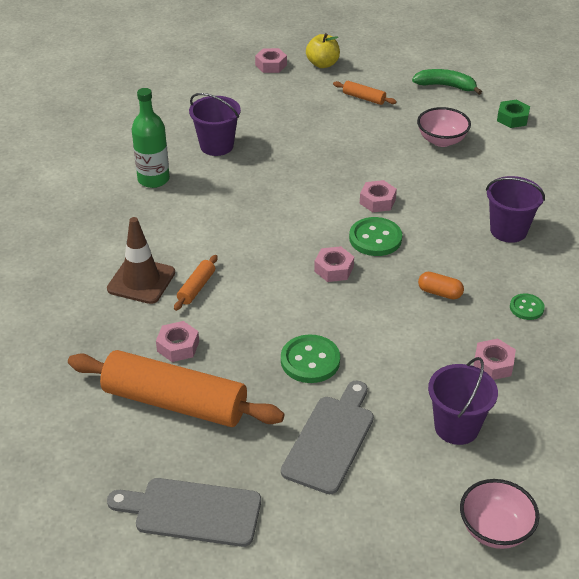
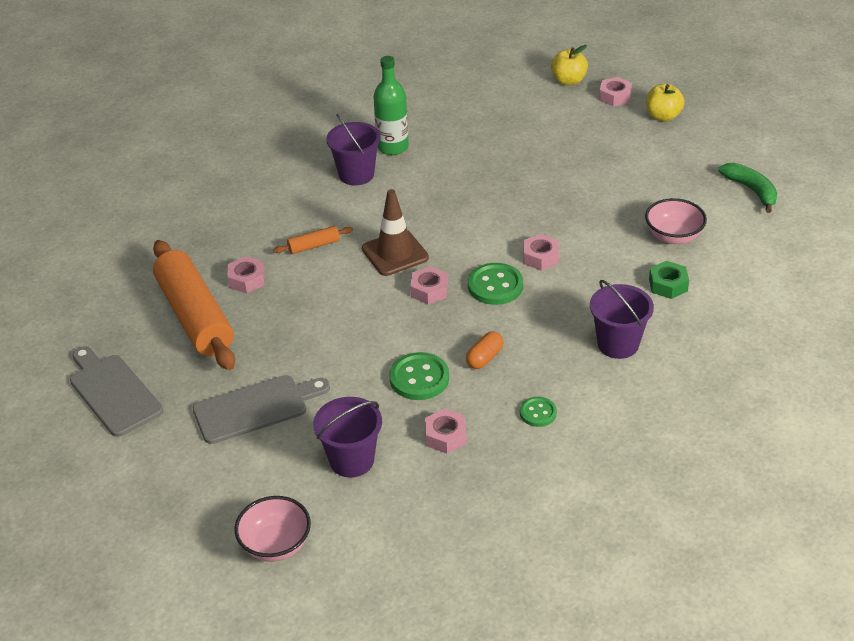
camera: 45 degrees right, 0 degrees up
brown traffic cone [107,217,175,304] -> brown traffic cone moved to [362,189,429,276]
purple bucket [189,93,241,156] -> purple bucket moved to [326,114,381,185]
green button [281,334,340,383] -> green button moved to [389,352,449,400]
orange rolling pin [333,81,397,105] -> none
orange capsule [418,272,464,299] -> orange capsule turned 60 degrees clockwise [466,331,504,369]
green nut [497,100,530,128] -> green nut moved to [649,261,689,299]
none -> yellow apple [551,45,588,85]

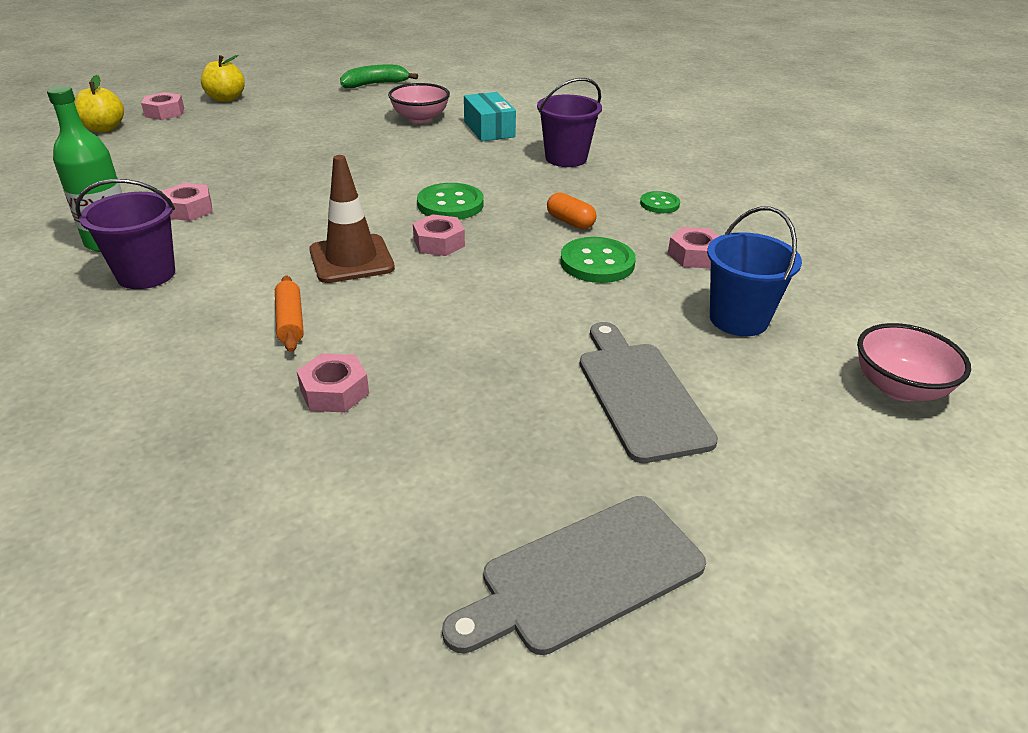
camera: 85 degrees left, 5 degrees down
orange rolling pin [153,240,235,370] -> none
purple bucket [313,397,382,478] -> blue bucket [707,206,802,336]
pink nut [523,234,559,271] -> pink nut moved to [161,183,213,221]
green nut [649,261,689,299] -> turquoise box [464,92,516,141]

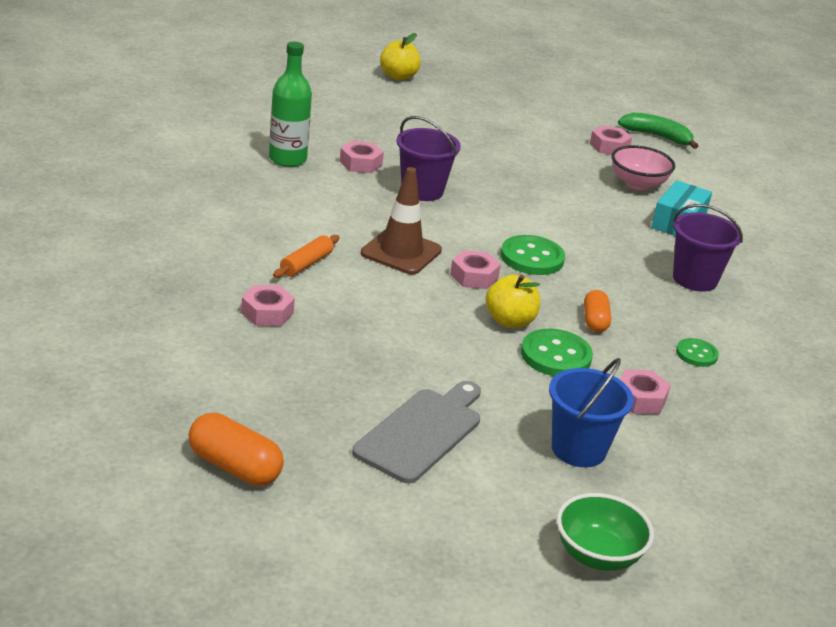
camera: 45 degrees right, 5 degrees down
purple bucket [76,179,175,289] -> purple bucket moved to [396,116,461,201]
pink nut [141,92,184,120] -> pink nut moved to [590,125,632,155]
yellow apple [201,55,245,102] -> yellow apple moved to [485,275,540,328]
grey cutting board [442,496,706,655] -> orange capsule [189,413,284,486]
pink bowl [857,323,971,401] -> green bowl [557,493,654,571]

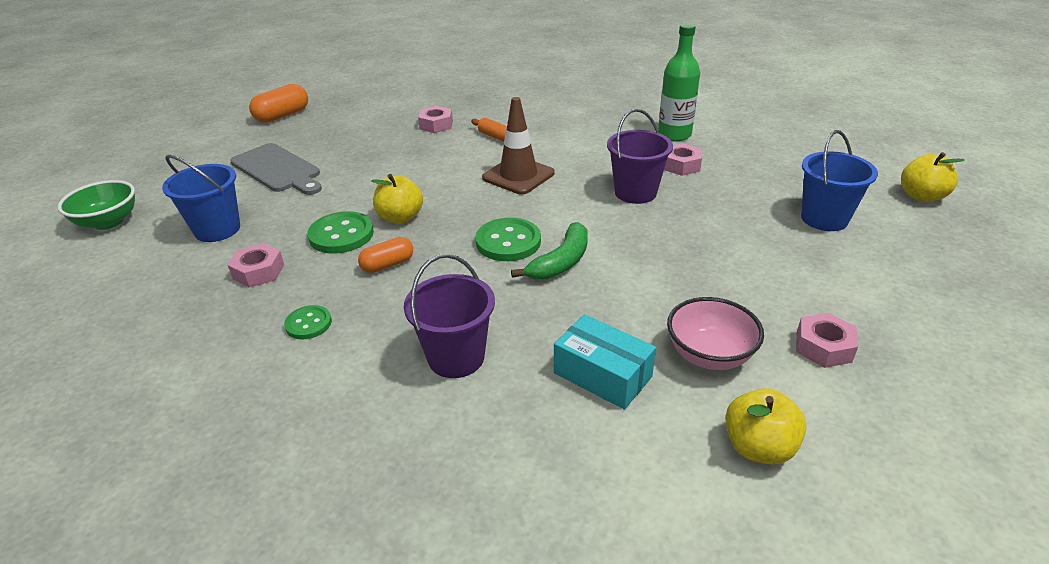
camera: 105 degrees right, 5 degrees up
pink nut [450,250,501,289] -> none
orange capsule [584,290,611,332] -> orange capsule turned 45 degrees counterclockwise [358,237,413,273]
green banana [618,113,698,149] -> green banana moved to [511,222,588,280]
none -> yellow apple [725,388,807,465]
none -> blue bucket [801,130,878,231]

